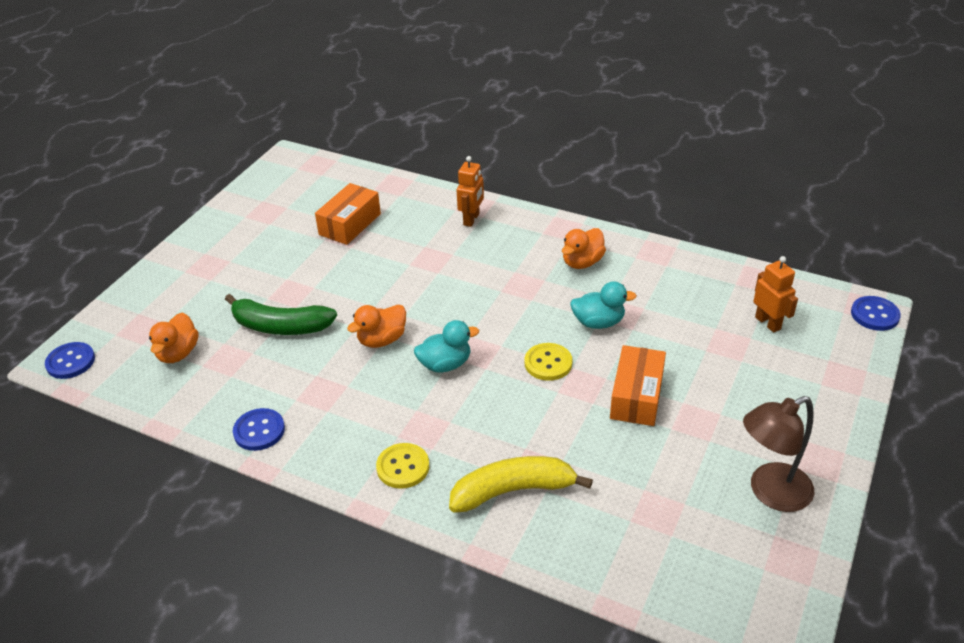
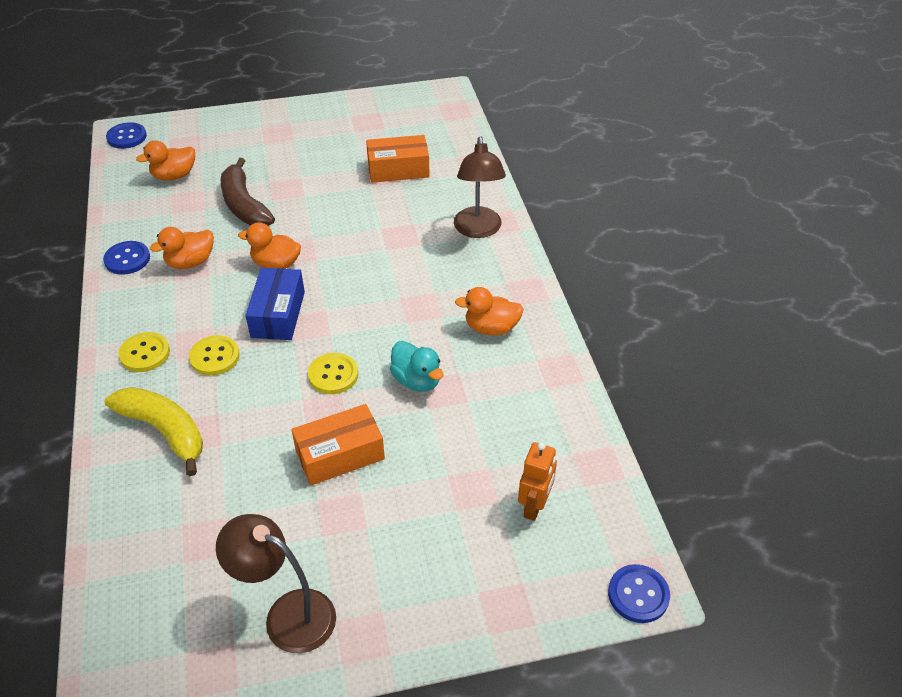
camera: 50 degrees right, 5 degrees up
green banana [225,294,337,335] -> brown banana [221,158,275,226]
turquoise duck [414,320,479,372] -> blue box [245,268,305,340]
orange robot [457,156,484,227] -> brown lamp [454,136,506,238]
none -> orange duck [150,227,214,269]
none -> yellow button [189,335,240,376]

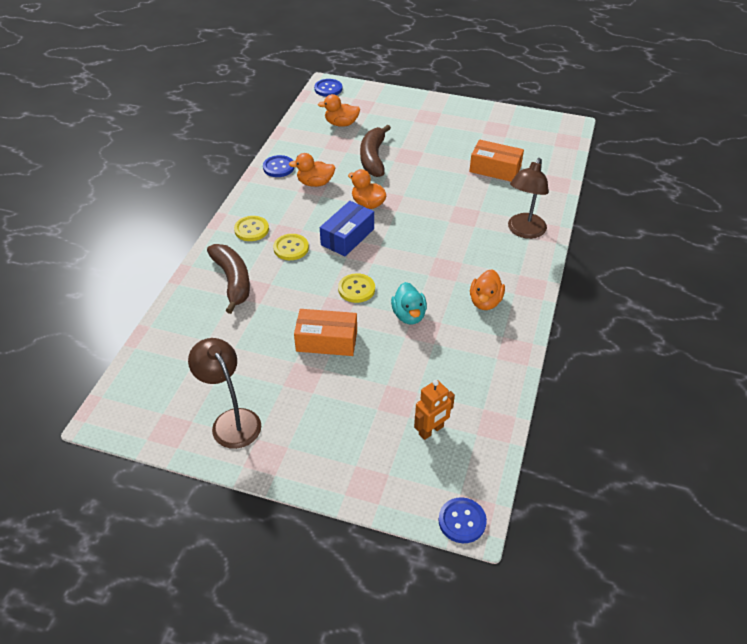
camera: 30 degrees right, 0 degrees up
yellow banana [105,387,203,476] -> brown banana [207,244,250,314]
orange duck [455,287,524,335] -> orange duck turned 105 degrees counterclockwise [470,269,505,310]

